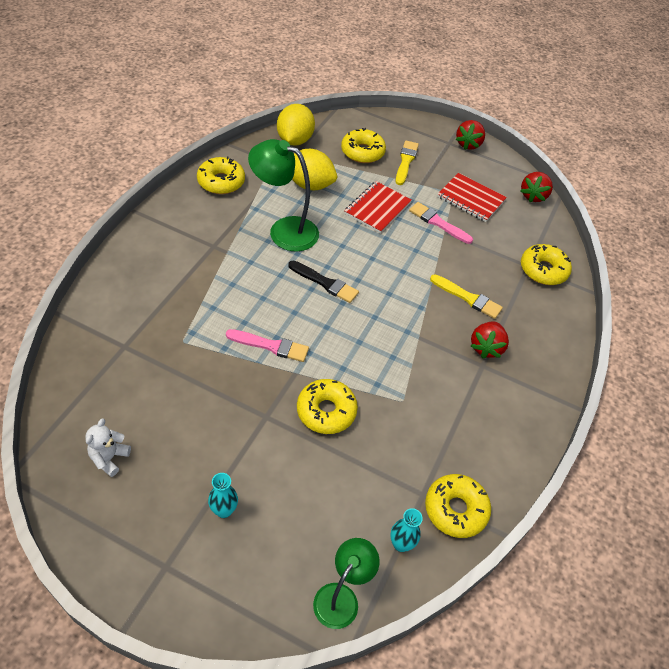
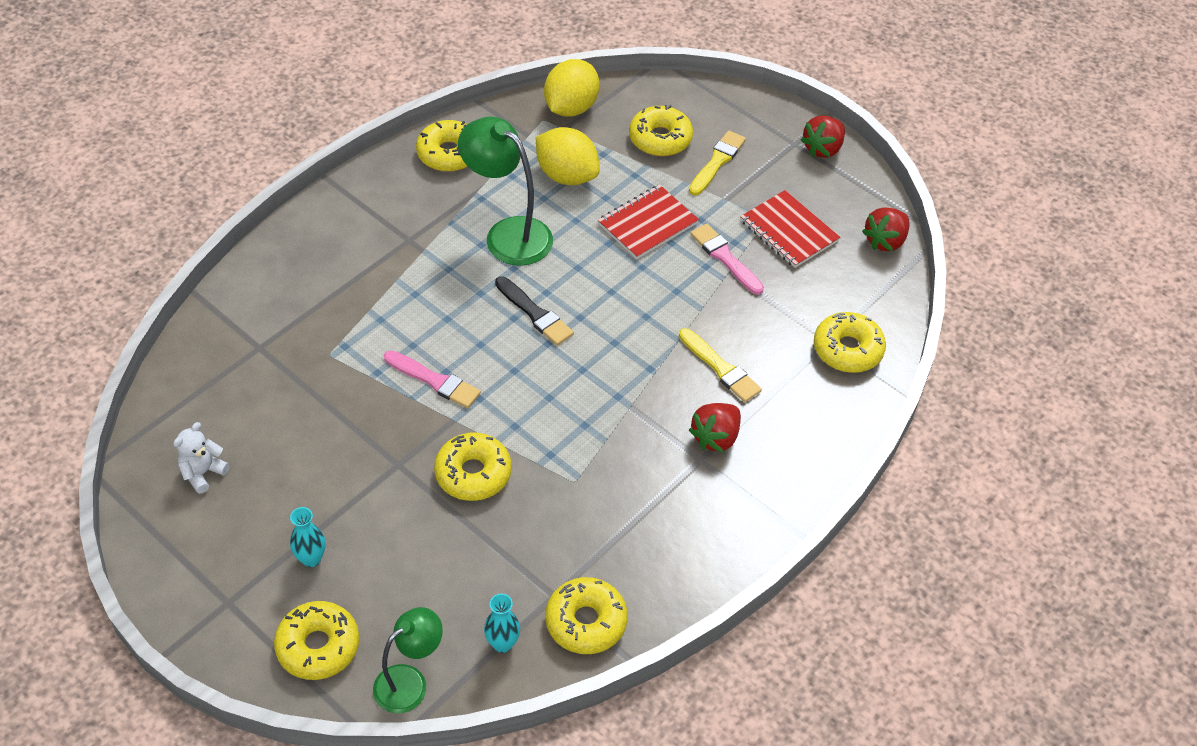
camera: 20 degrees right, 0 degrees up
none -> yellow donut [274,601,359,680]

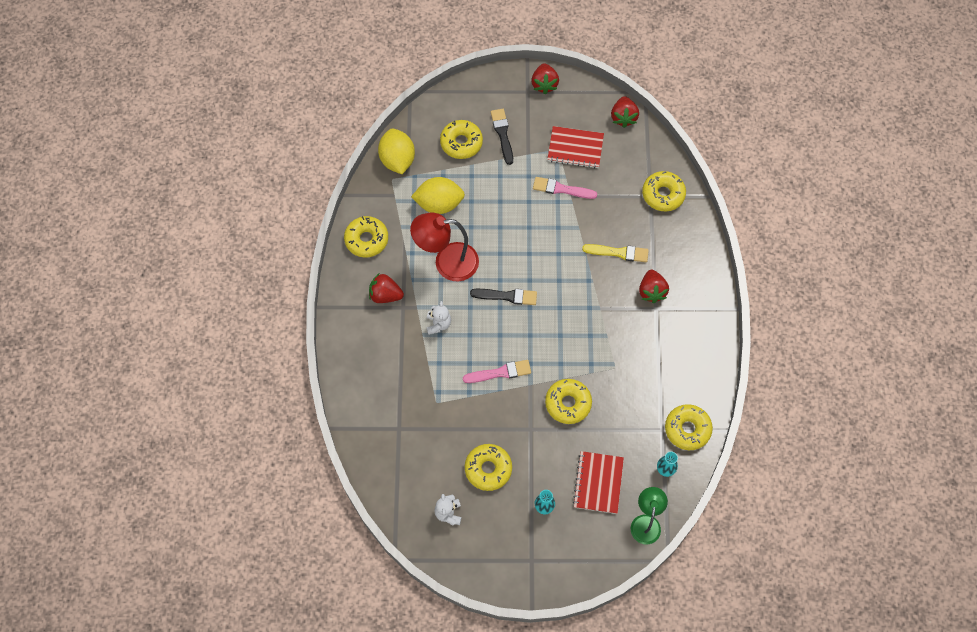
camera: 40 degrees left, 15 degrees up
yellow donut [274,601,359,680] -> yellow donut moved to [465,444,512,491]
green lamp [458,117,553,266] -> red lamp [410,213,479,281]
red notebook [598,185,699,259] -> red notebook moved to [573,451,624,514]
yellow brush [689,131,746,196] -> black brush [491,109,513,165]
none -> red strawberry [369,273,404,303]
none -> white teddy bear [427,301,451,335]

